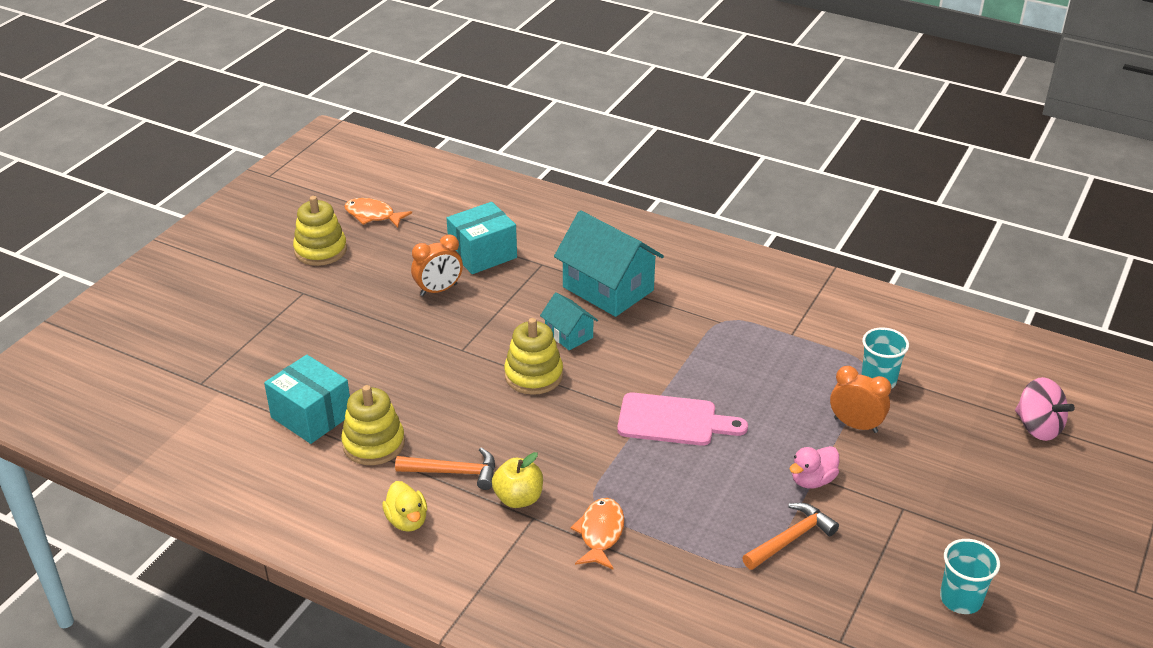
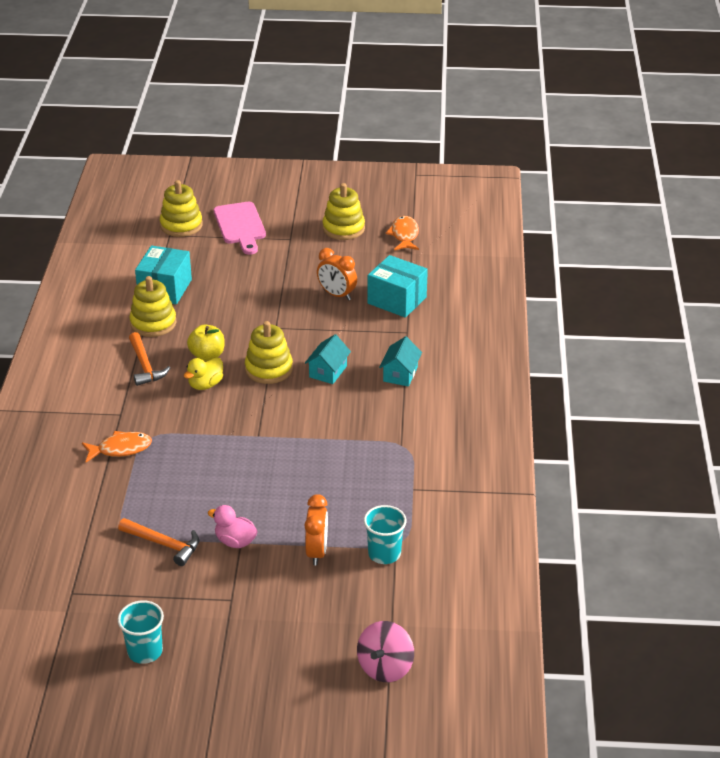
camera: 65 degrees right, 0 degrees up
yellow duck [382,481,427,532] -> yellow duck moved to [184,358,223,390]
yellow apple [492,452,543,508] -> yellow apple moved to [187,325,224,361]
turquoise house [554,210,664,317] -> turquoise house [379,336,422,387], size x0.52
pink cutting board [617,393,748,446] -> pink cutting board moved to [214,202,266,255]
none -> yellow stacking toy [160,180,202,237]

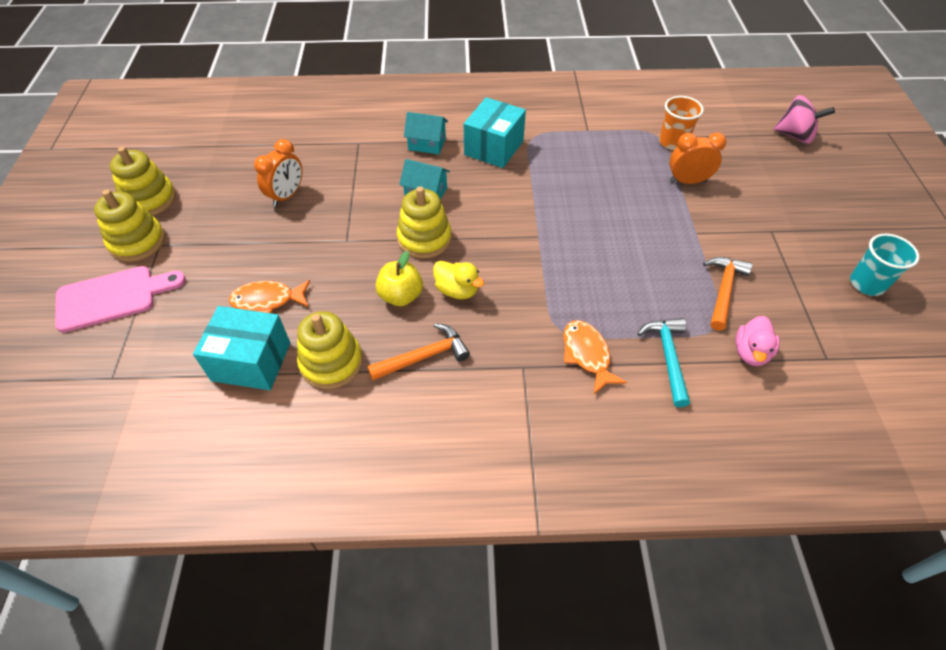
camera: 95 degrees left, 15 degrees up
yellow stacking toy [160,180,202,237] -> yellow stacking toy moved to [94,190,165,262]
pink duck [208,505,258,548] -> pink duck moved to [735,316,780,366]
turquoise cup [364,505,406,564] -> orange cup [659,96,704,150]
turquoise box [367,255,428,318] -> turquoise box moved to [464,97,526,168]
orange fish [386,216,419,250] -> orange fish moved to [229,280,310,313]
none -> turquoise hammer [637,318,690,407]

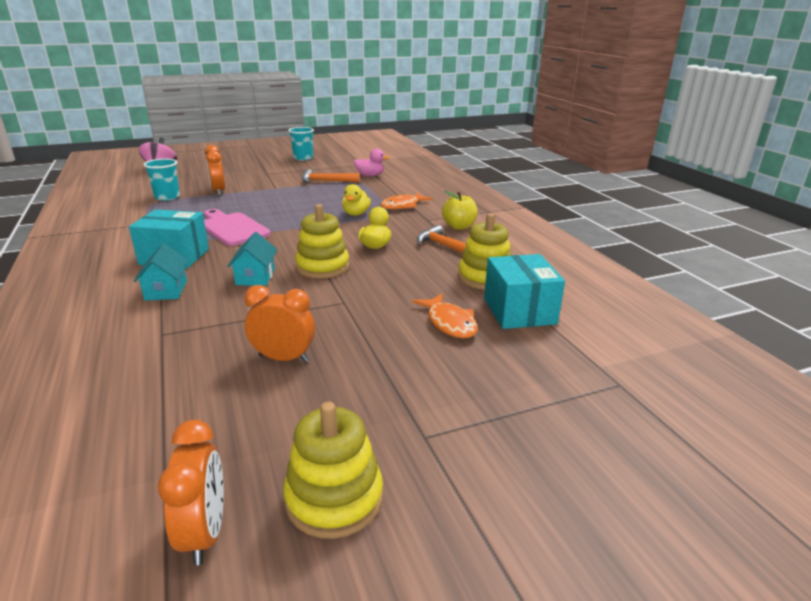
camera: 110 degrees left, 25 degrees down
pink cutting board [55,266,186,333] -> pink cutting board moved to [204,209,271,246]
yellow stacking toy [94,190,165,262] -> none
yellow apple [376,251,423,306] -> yellow apple moved to [442,191,478,230]
turquoise hammer [637,318,690,407] -> none
orange cup [659,96,704,150] -> turquoise cup [143,159,180,201]
none -> orange clock [158,420,224,565]
none -> yellow duck [342,184,371,216]

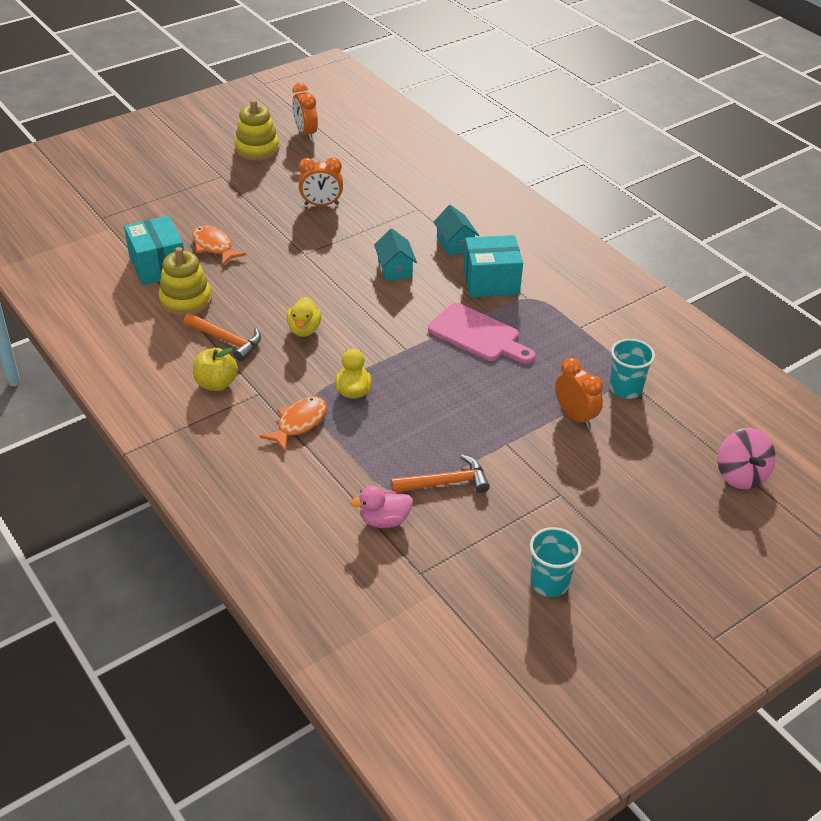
camera: 165 degrees right, 15 degrees up
yellow stacking toy [295,204,349,279] -> none

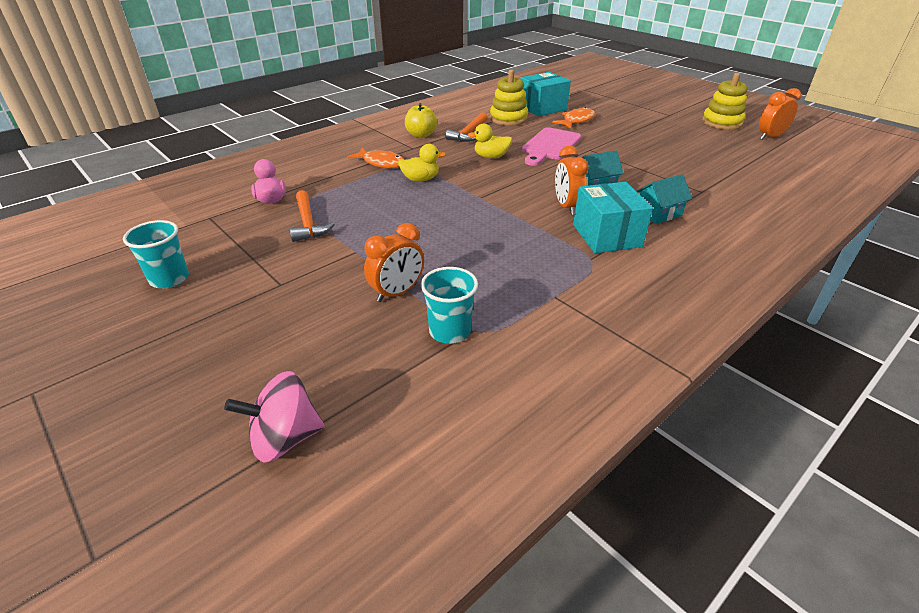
camera: 85 degrees right, 5 degrees down
orange clock [299,157,343,206] -> orange clock moved to [555,146,589,215]
pink cutting board [428,303,535,364] -> pink cutting board moved to [522,127,581,166]

